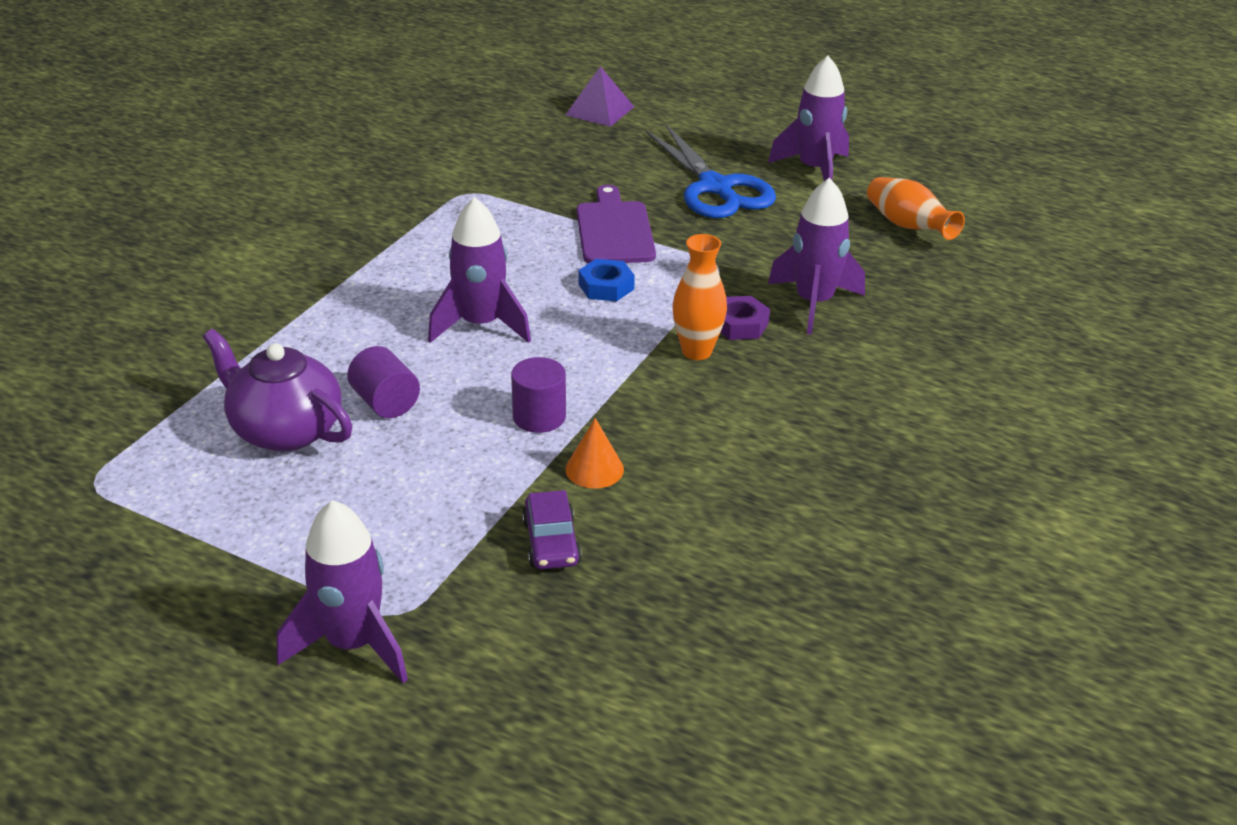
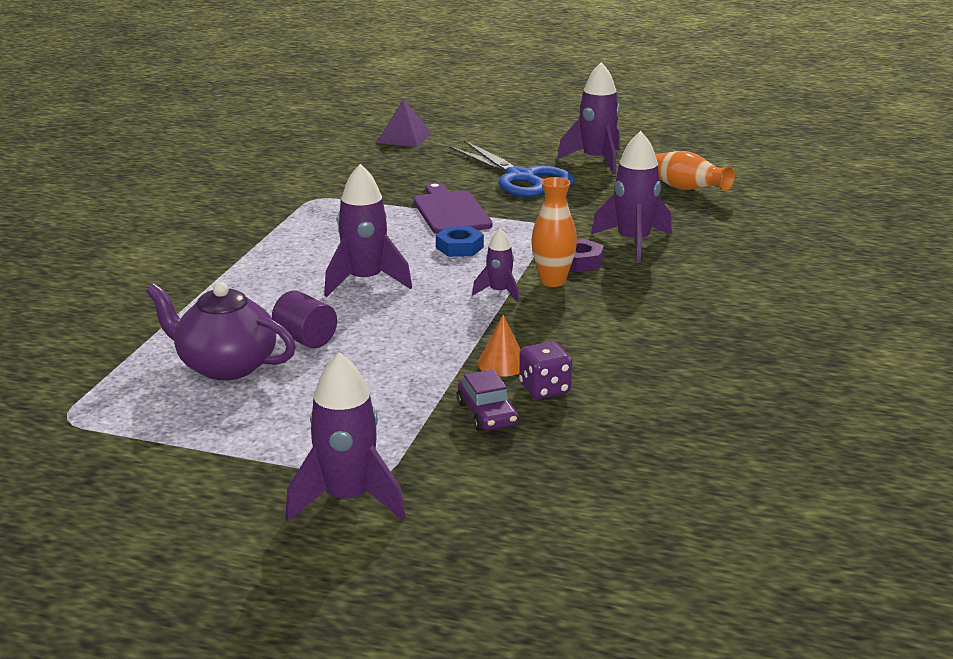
camera: 10 degrees left, 10 degrees down
purple cylinder [511,357,566,433] -> none
none -> purple rocket [472,228,519,302]
none -> purple dice [519,341,572,399]

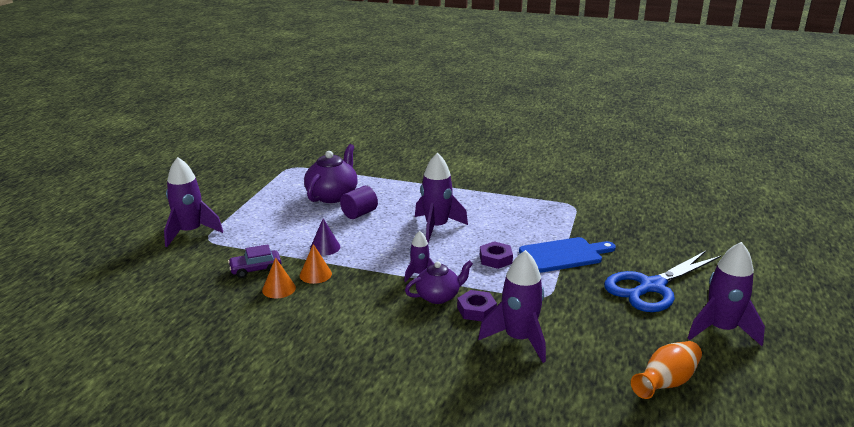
camera: 90 degrees right, 0 degrees up
purple pyramid [377,99,432,147] -> none
purple cutting board [414,182,493,234] -> blue cutting board [519,237,616,273]
blue nut [436,226,484,257] -> purple nut [480,241,513,269]
purple dice [519,341,572,399] -> orange cone [262,257,296,298]
orange vase [531,177,577,287] -> purple teapot [405,260,473,304]
none -> purple cone [310,219,340,256]

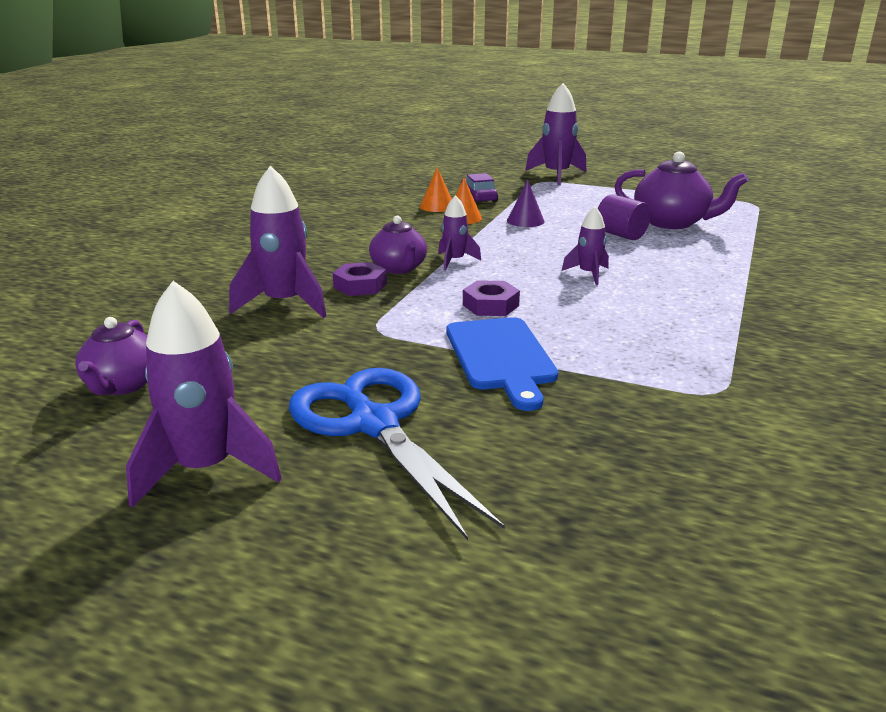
camera: 95 degrees right, 0 degrees up
purple rocket [415,153,468,243] -> purple rocket [562,206,609,285], size x0.55
orange vase [631,341,702,399] -> purple teapot [75,317,148,395]

